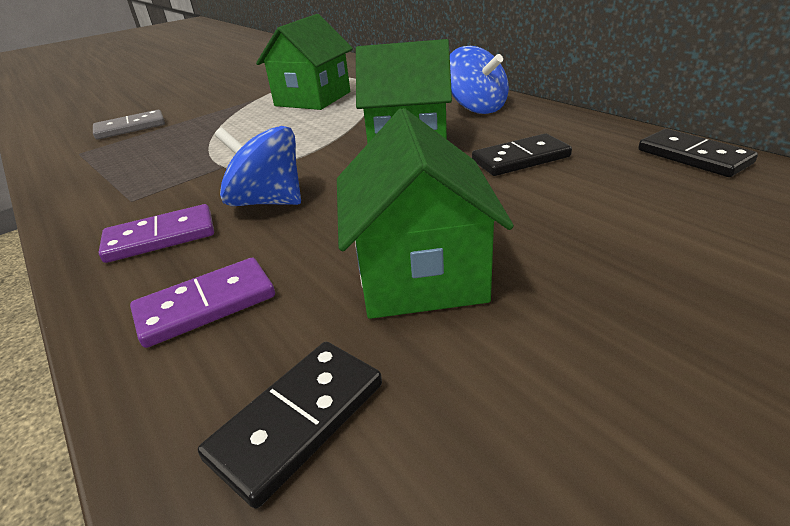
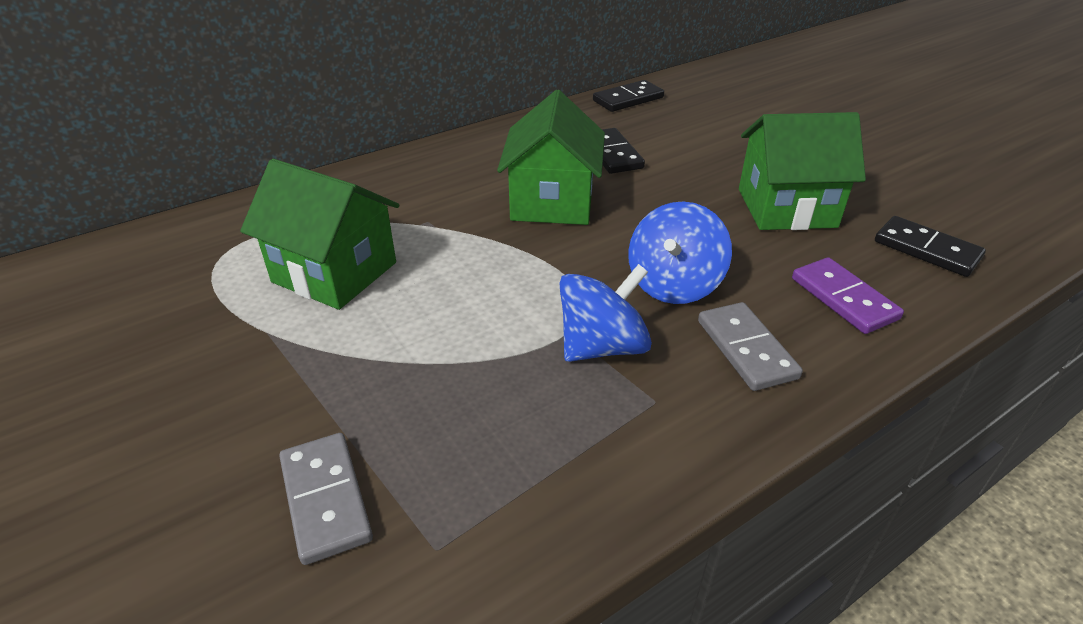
camera: 90 degrees left, 5 degrees up
purple domino [99,204,214,263] -> grey domino [698,302,803,391]
blue spinning top [450,46,509,114] -> blue spinning top moved to [560,264,652,362]

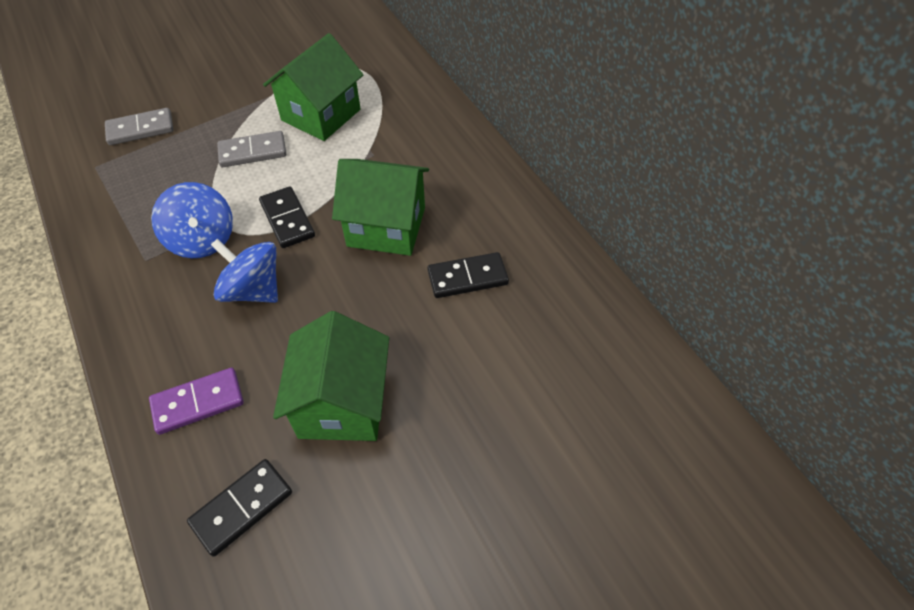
camera: 95 degrees right, 15 degrees up
black domino [593,80,664,112] -> black domino moved to [259,186,315,248]
grey domino [698,302,803,391] -> grey domino moved to [217,131,286,167]

